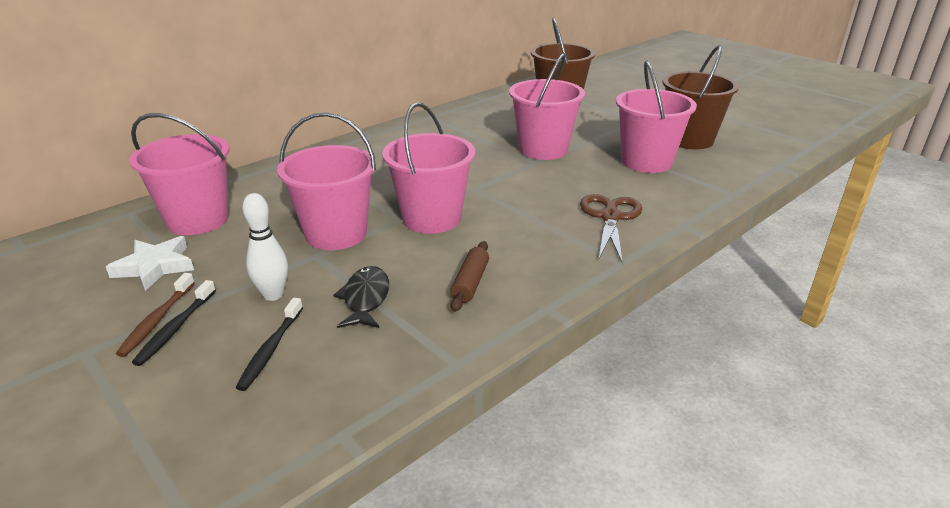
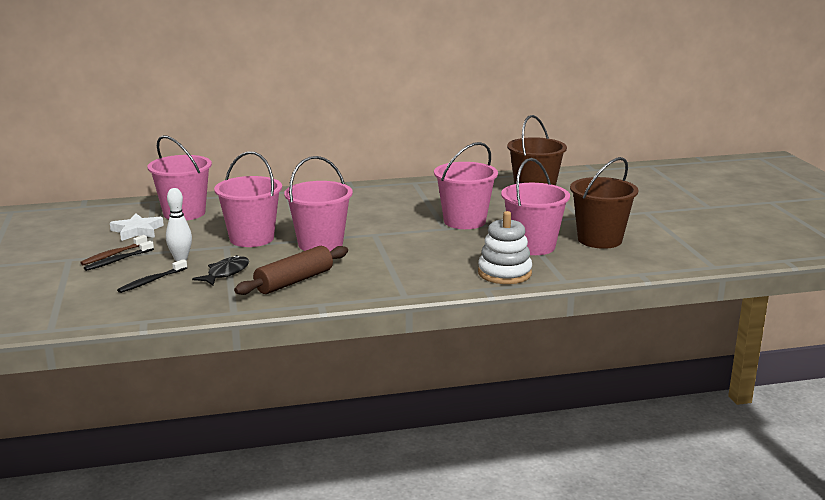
camera: 30 degrees right, 10 degrees down
brown rolling pin [450,241,489,312] -> brown rolling pin [234,246,348,295], size x1.66
brown scissors [580,194,642,264] -> none
none -> white stacking toy [478,211,532,284]

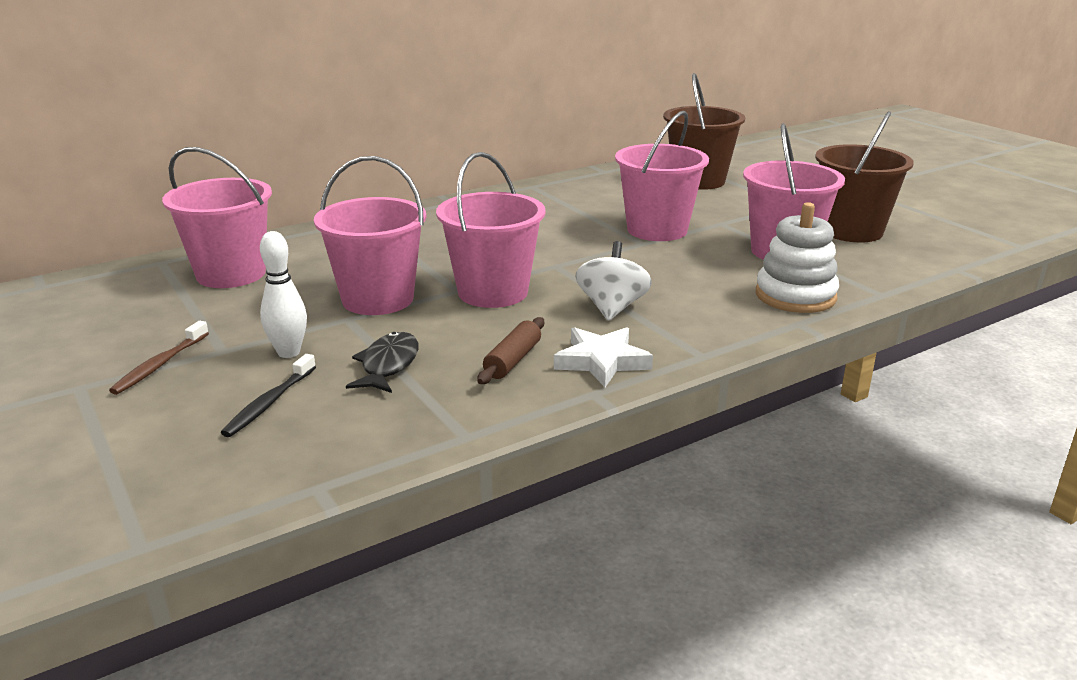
camera: 20 degrees left, 5 degrees up
black toothbrush [84,241,154,271] -> none
white star [110,214,164,241] -> white star moved to [554,327,653,387]
brown rolling pin [234,246,348,295] -> brown rolling pin [477,317,544,384], size x0.60
none -> white spinning top [576,241,652,321]

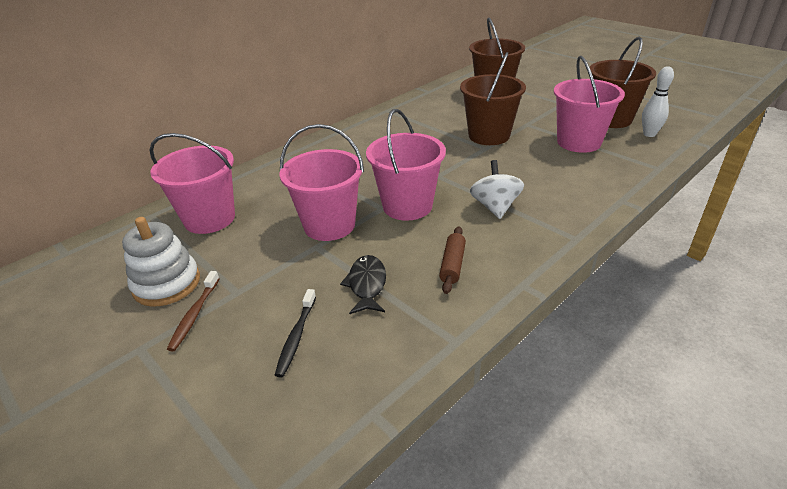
camera: 10 degrees left, 10 degrees up
white bowling pin [260,231,307,358] -> white bowling pin moved to [642,66,674,137]
white star [554,327,653,387] -> none
pink bucket [615,111,709,241] -> brown bucket [460,52,526,145]
white stacking toy [756,202,839,313] -> white stacking toy moved to [122,217,200,306]

